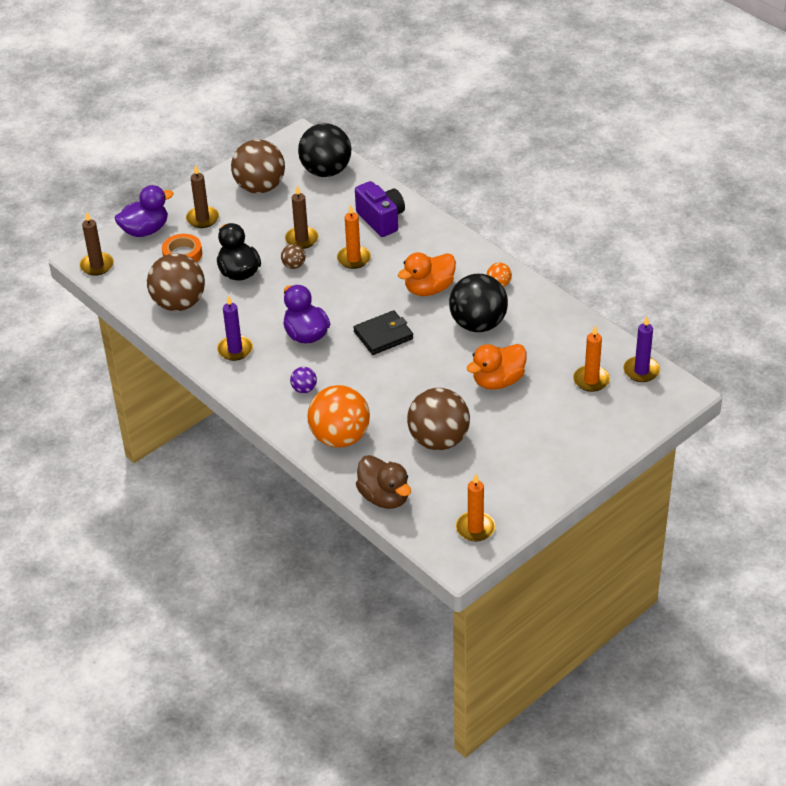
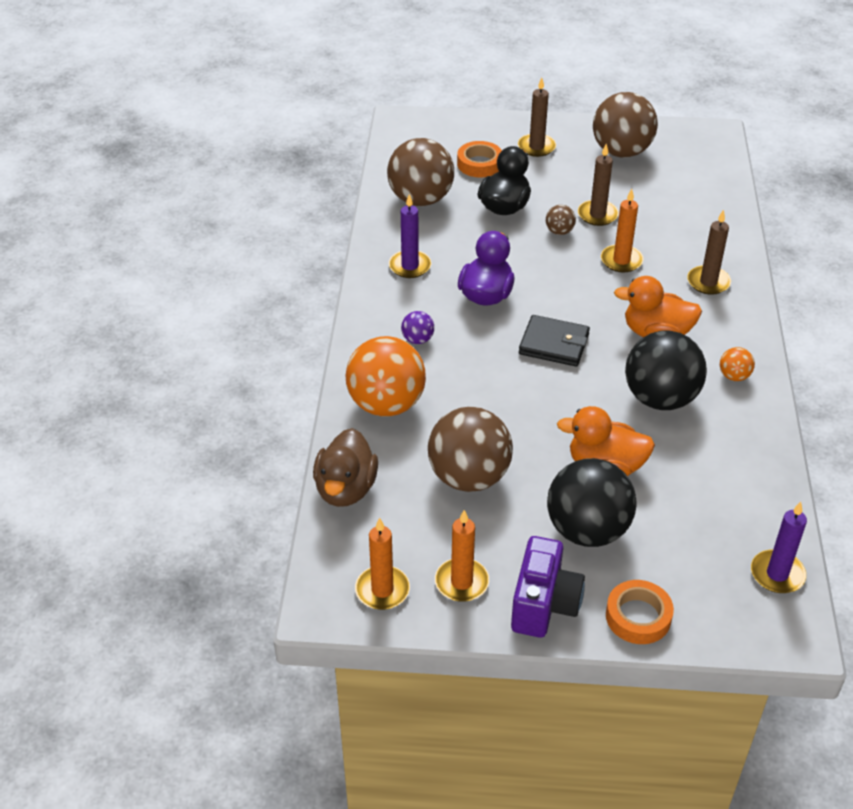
camera: 45 degrees right, 0 degrees up
brown candle [80,212,114,276] -> brown candle moved to [687,209,731,295]
purple duck [115,185,174,237] -> none
black ball [298,123,351,177] -> black ball moved to [547,458,637,547]
purple camera [355,181,405,237] -> purple camera moved to [511,536,585,638]
orange candle [573,325,610,392] -> orange candle moved to [435,510,489,602]
none -> orange tape [606,580,674,644]

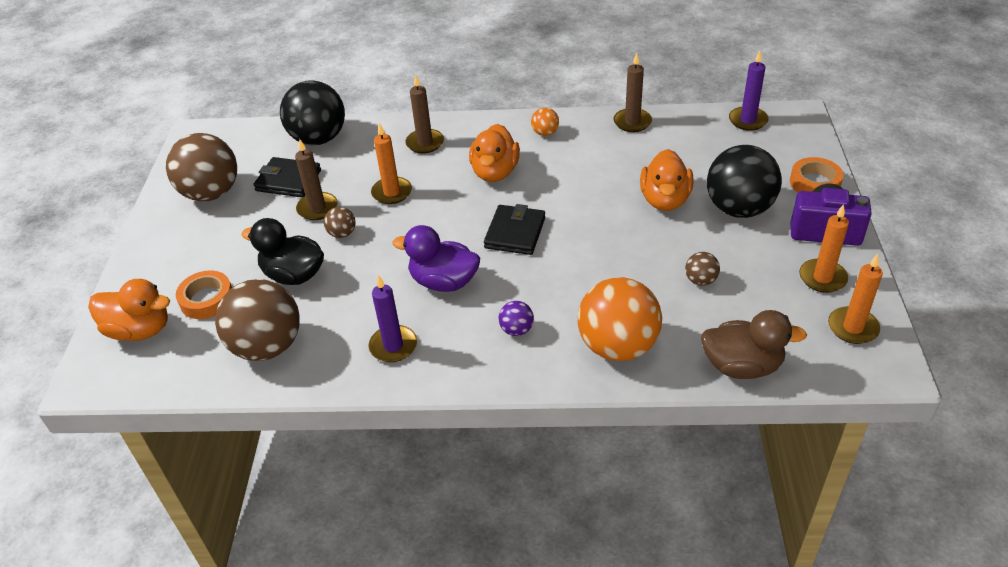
camera: 90 degrees left, 0 degrees up
brown ball [428,407,513,492] -> brown ball [685,252,720,286], size x0.44
brown candle [518,78,556,157] -> brown candle moved to [613,53,652,132]
black ball [625,331,707,410] -> black ball moved to [280,80,345,145]
none -> orange duck [88,279,170,341]
none -> black wallet [253,157,321,197]

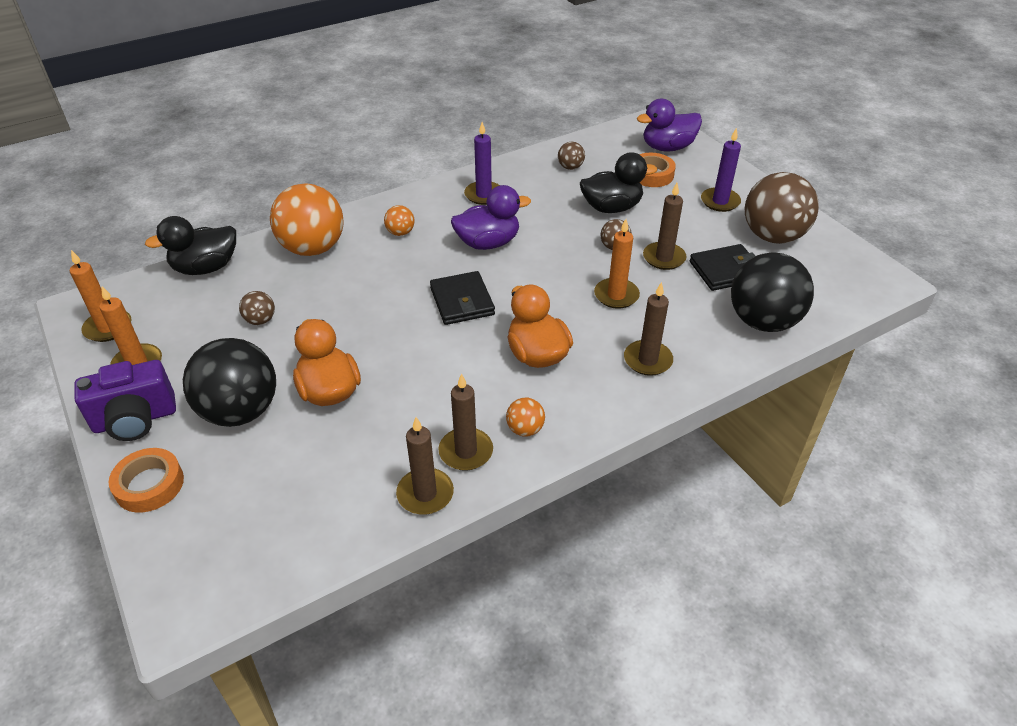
camera: 145 degrees right, 0 degrees up
orange duck [88,279,170,341] -> purple duck [637,99,702,151]
brown ball [215,279,300,361] -> brown ball [558,142,585,170], size x0.44
purple ball [499,301,534,336] -> orange ball [384,205,415,236]
brown duck [701,310,807,379] -> black duck [145,216,236,275]
purple candle [729,51,769,131] -> purple candle moved to [701,128,741,212]
none -> brown candle [438,373,493,471]

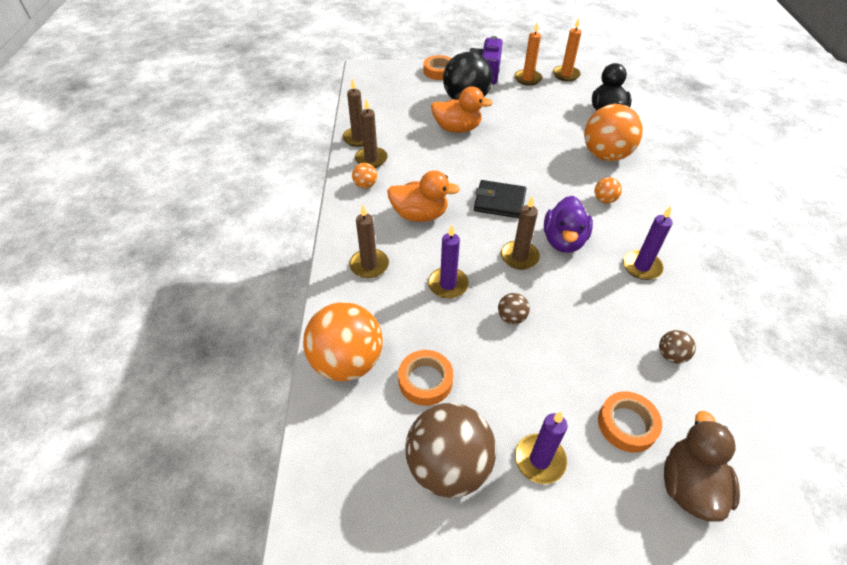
camera: 120 degrees right, 5 degrees up
brown ball [239,291,275,325] -> none
black duck [580,152,657,213] -> none
orange candle [594,219,640,309] -> purple candle [428,225,469,299]
purple duck [637,99,702,151] -> brown duck [664,411,740,522]
brown candle [643,183,686,270] -> brown candle moved to [501,196,540,270]
black wallet [690,244,755,291] -> orange tape [398,350,453,406]
black ball [731,252,814,332] -> orange ball [303,302,383,381]

